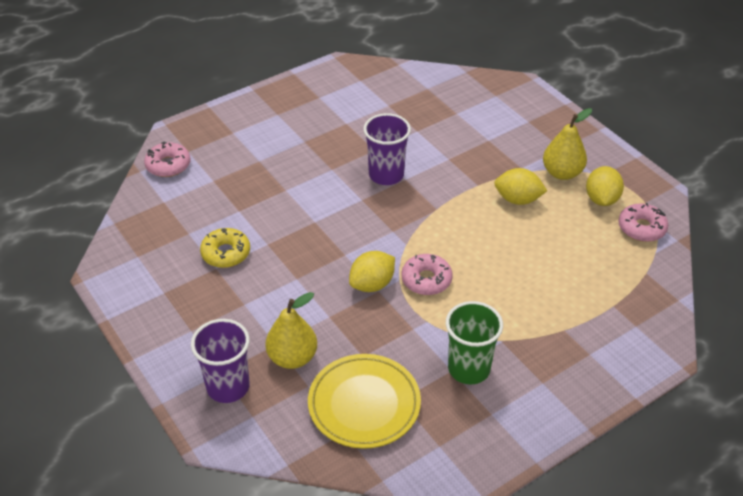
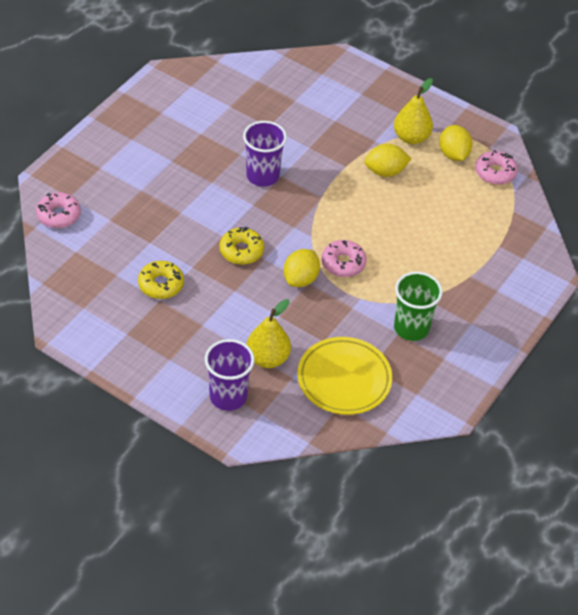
camera: 25 degrees left, 5 degrees up
none -> yellow donut [219,227,264,265]

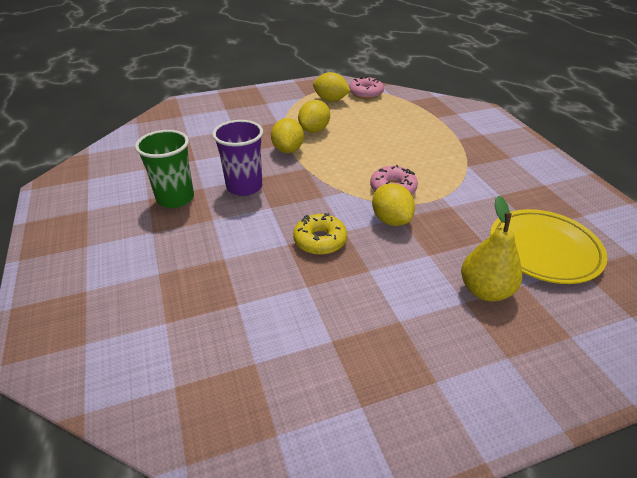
camera: 50 degrees left, 10 degrees down
pink donut [36,192,81,228] -> none
yellow donut [138,261,184,299] -> none
purple cup [205,339,255,411] -> none
yellow pear [394,78,433,144] -> none
green cup [394,272,443,341] -> green cup moved to [135,130,194,208]
none -> yellow lemon [271,118,304,153]

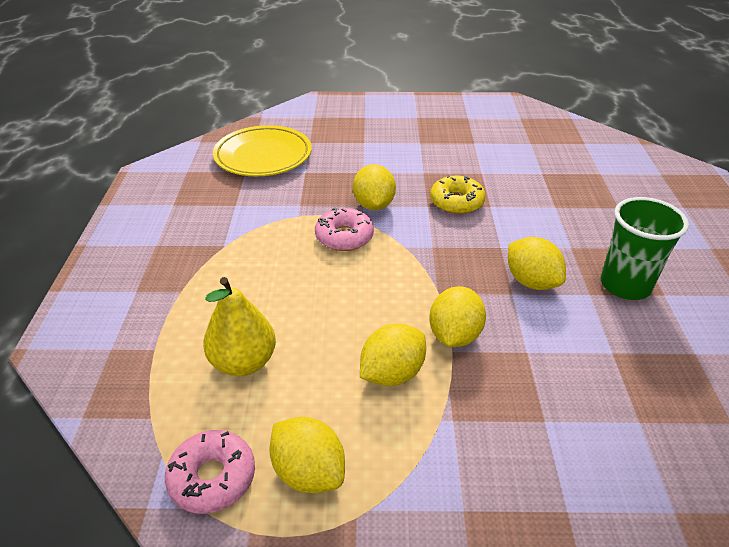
camera: 160 degrees left, 0 degrees up
purple cup [212,120,263,196] -> yellow lemon [508,237,566,290]
yellow pear [461,196,522,301] -> yellow pear moved to [203,277,276,376]

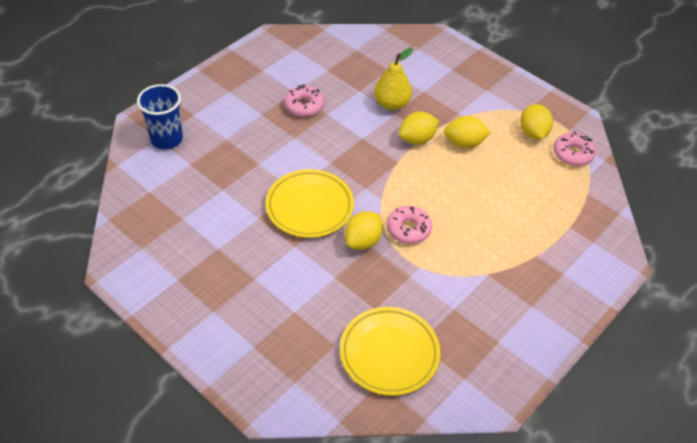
camera: 140 degrees left, 10 degrees up
yellow pear [203,277,276,376] -> yellow pear moved to [374,47,413,110]
yellow donut [430,175,486,214] -> yellow plate [265,169,354,238]
yellow lemon [508,237,566,290] -> none
green cup [601,197,689,300] -> pink donut [284,84,324,117]
none -> blue cup [137,84,183,149]

